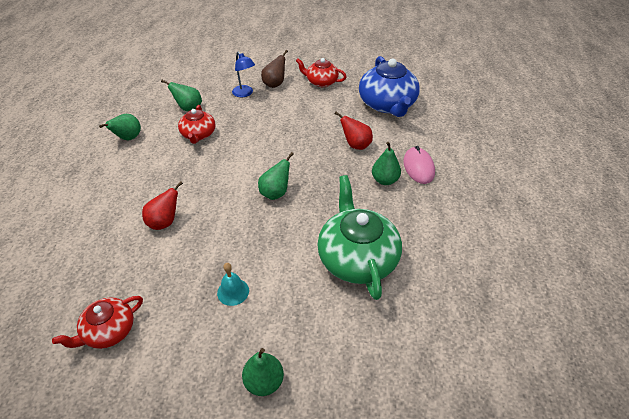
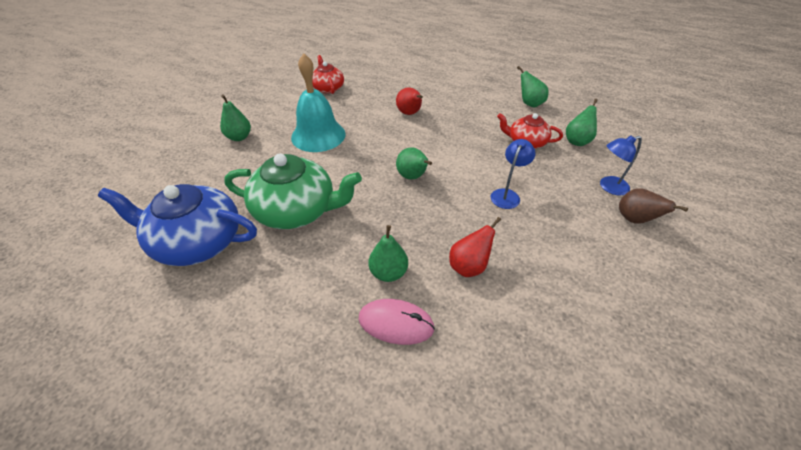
camera: 110 degrees right, 0 degrees up
turquoise bell [217,263,249,306] -> turquoise bell [291,53,346,152], size x2.15
red teapot [296,58,347,87] -> none
blue teapot [359,56,420,117] -> blue teapot moved to [98,184,257,266]
none -> blue lamp [491,139,536,209]

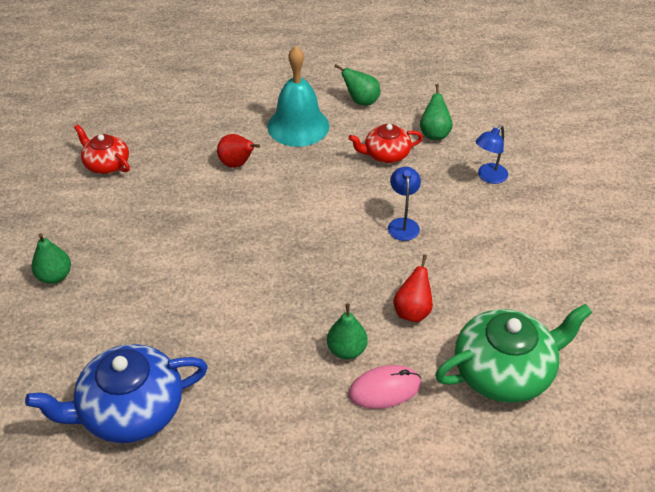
camera: 30 degrees left, 0 degrees up
green teapot [224,153,362,229] -> green teapot moved to [435,304,593,403]
turquoise bell [291,53,346,152] -> turquoise bell moved to [267,46,329,147]
green pear [396,147,432,180] -> none
brown pear [619,188,688,224] -> none

